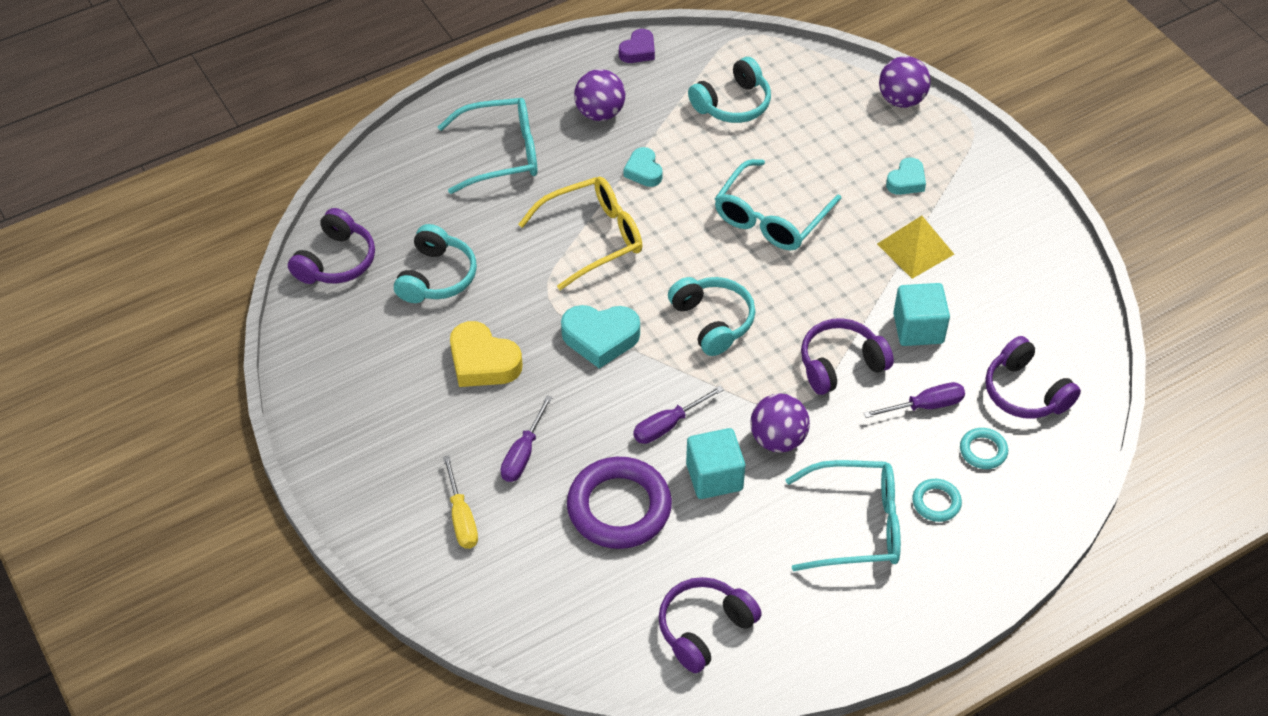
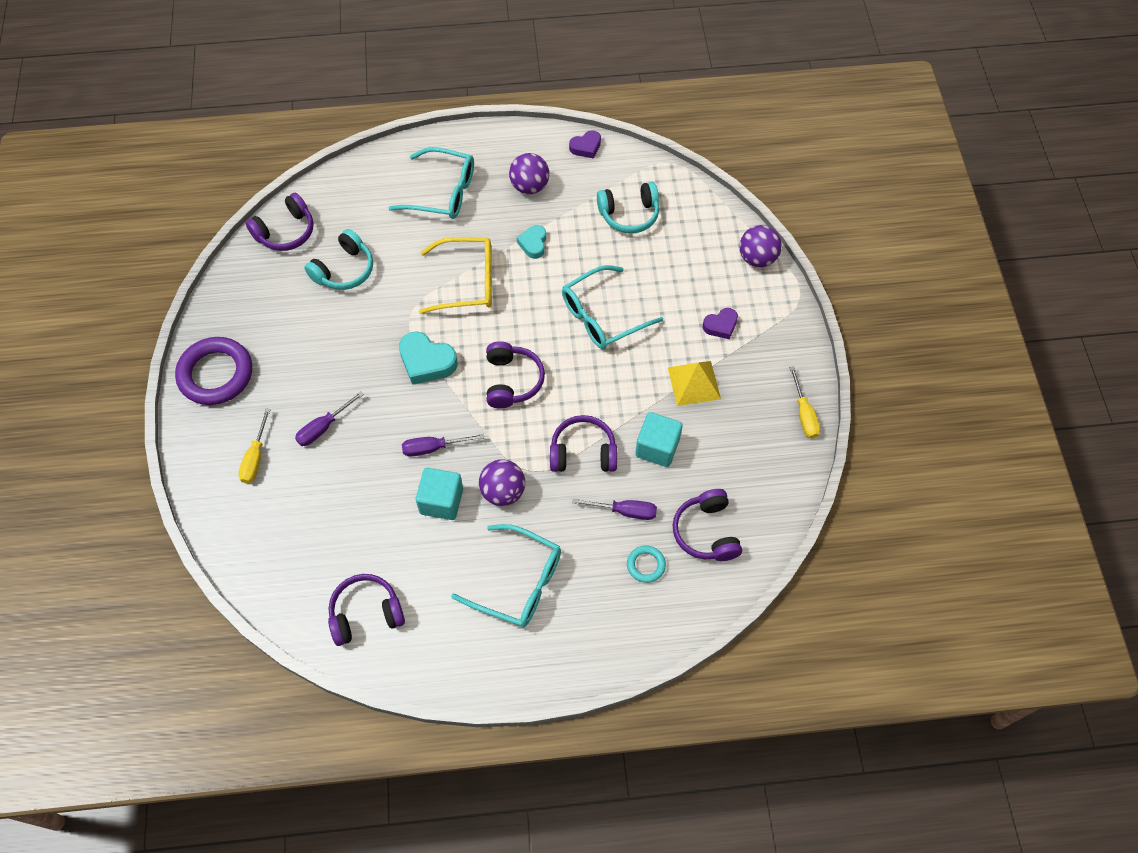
camera: 25 degrees right, 10 degrees up
yellow heart [450,321,523,387] -> none
purple ring [567,457,672,549] -> purple ring moved to [175,337,252,405]
turquoise headphones [668,277,755,356] -> purple headphones [486,341,545,408]
turquoise heart [886,157,926,195] -> purple heart [702,308,738,339]
turquoise ring [912,479,962,522] -> none
none -> yellow screwdriver [789,366,820,439]

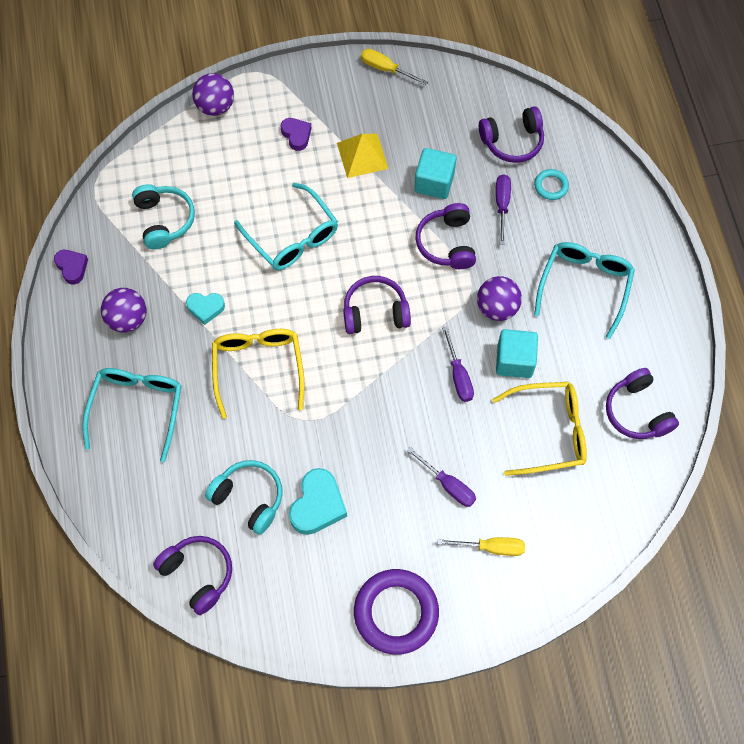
camera: 95 degrees left, 5 degrees up
turquoise heart [399,331,458,385] -> turquoise heart moved to [289,468,347,535]
yellow screwdriver [789,366,820,439] -> yellow screwdriver turned 135 degrees counterclockwise [361,49,428,85]
none -> yellow glasses [492,382,587,476]

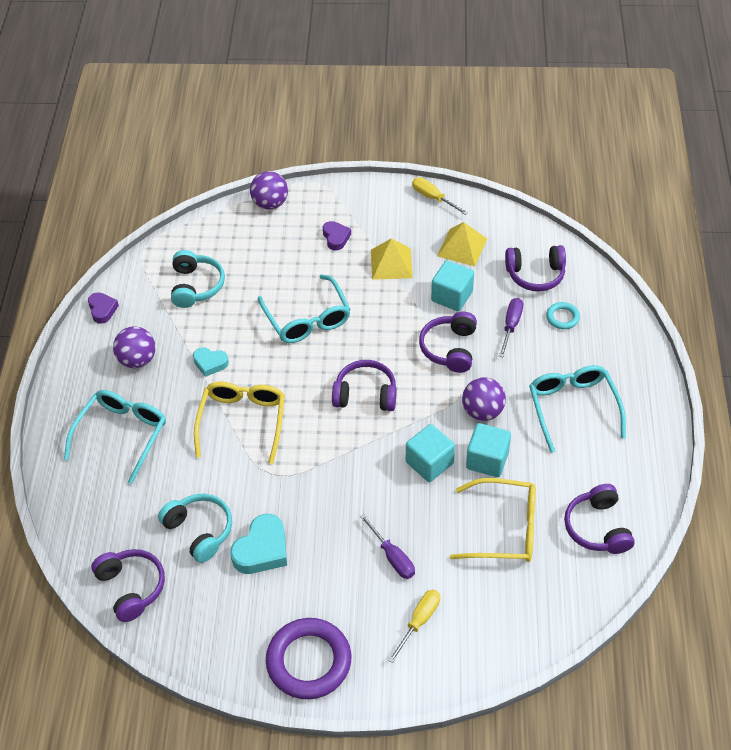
camera: 15 degrees right, 15 degrees down
yellow screwdriver [437,537,525,556] -> yellow screwdriver turned 75 degrees counterclockwise [388,589,440,663]
purple screwdriver [442,326,474,402] -> turquoise cube [406,424,455,482]
turquoise glasses [534,242,635,339] -> turquoise glasses turned 45 degrees counterclockwise [529,365,626,453]
none -> yellow pyramid [437,222,487,266]

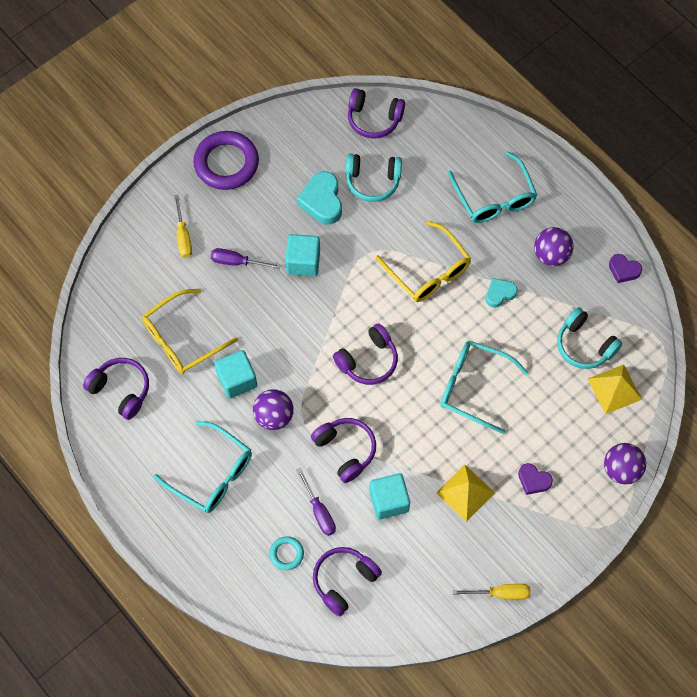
camera: 135 degrees right, 15 degrees up
turquoise cube [406,424,455,482] -> turquoise cube moved to [285,234,320,276]
yellow pyramid [437,222,487,266] -> yellow pyramid moved to [588,365,642,414]

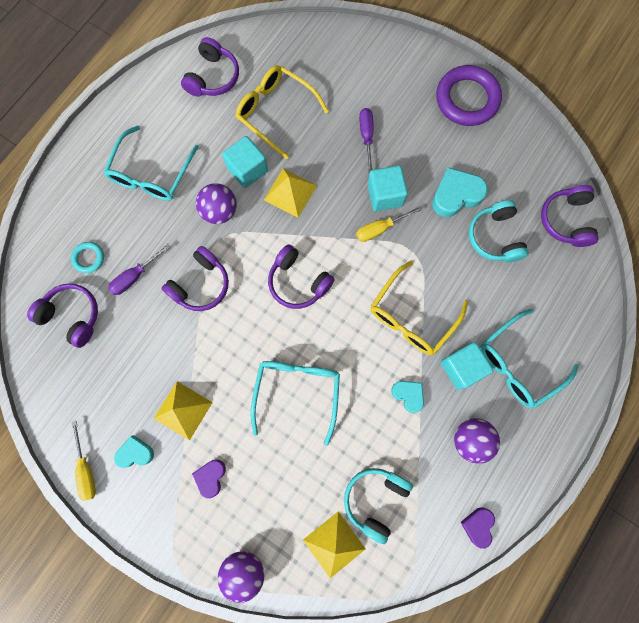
camera: 75 degrees right, 10 degrees up
yellow screwdriver [174,195,192,258] -> yellow screwdriver moved to [356,206,423,242]
turquoise cube [369,473,410,519] -> turquoise cube moved to [441,342,494,390]
none -> turquoise heart [114,435,154,468]
none -> yellow pyramid [264,168,317,218]

